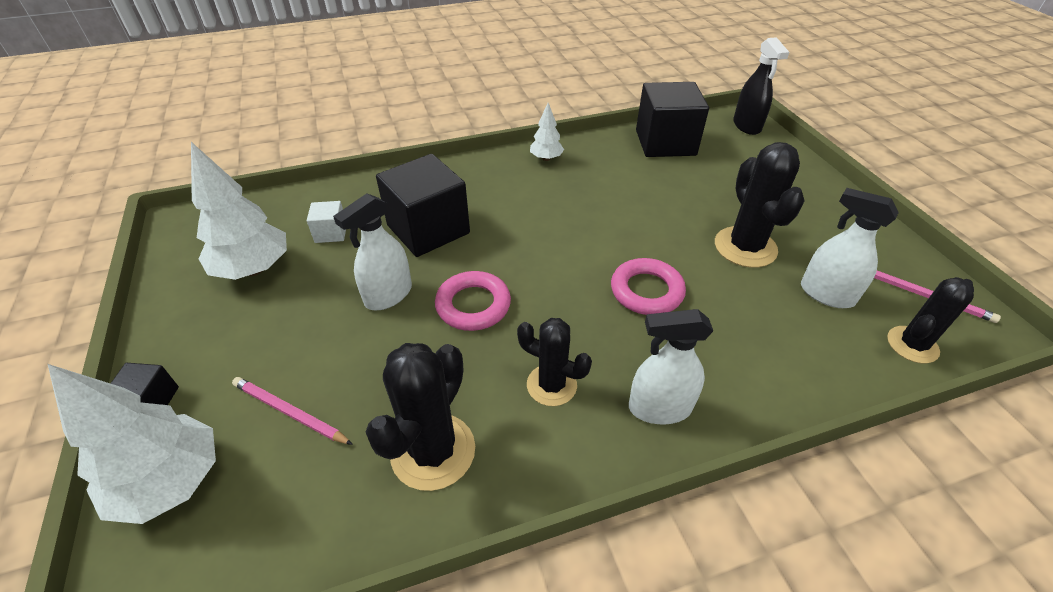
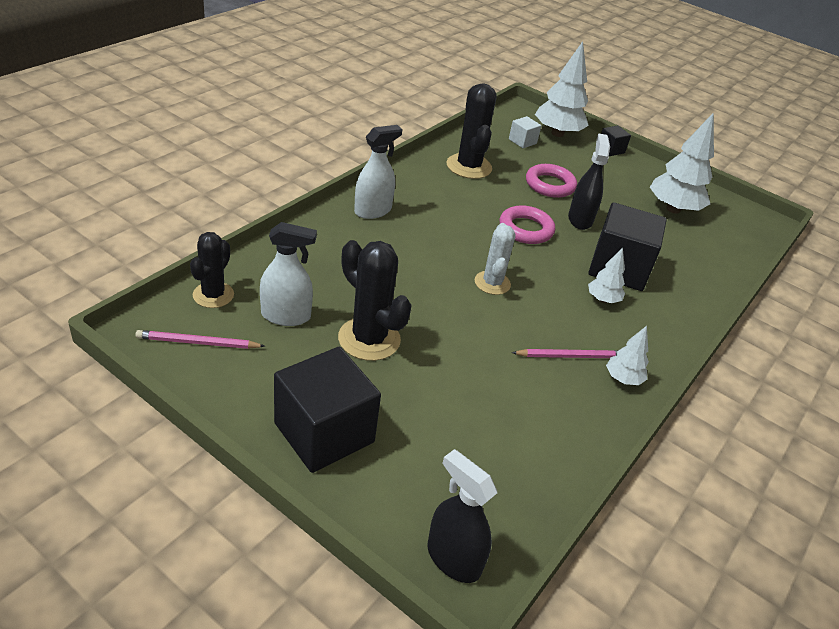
camera: 140 degrees right, 5 degrees down
pink pencil [232,377,353,445] -> pink pencil moved to [512,349,617,358]
white cube [307,201,346,243] -> white cube moved to [509,116,541,148]
white spray bottle [333,193,412,310] -> black spray bottle [568,133,610,230]
black cactus [517,318,592,406] -> none
pink ring [611,258,686,315] -> pink ring moved to [526,164,577,198]
black cube [636,82,709,157] -> black cube moved to [274,347,381,473]
none -> white cactus [475,223,515,295]
none -> white tree [588,248,625,303]

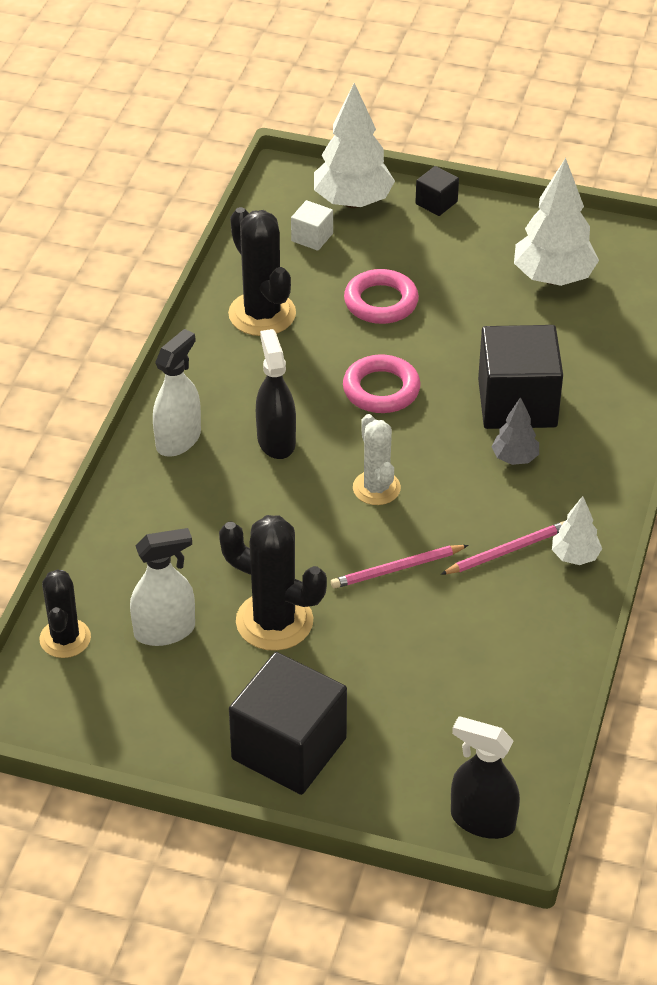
camera: 15 degrees left, 5 degrees up
pink pencil [135,330,265,349] -> pink pencil moved to [331,545,469,589]
black spray bottle [568,133,610,230] -> black spray bottle moved to [256,329,296,459]
white tree [588,248,625,303] -> grey tree [491,397,539,465]

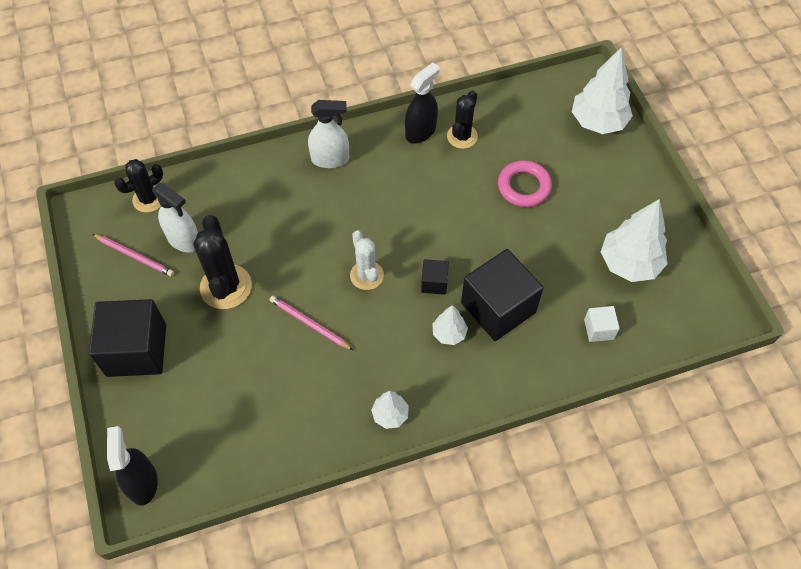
camera: 55 degrees right, 15 degrees up
black cactus [228,207,296,336] -> black cactus [447,90,478,149], size x0.66
black spray bottle [256,329,296,459] -> black spray bottle moved to [405,63,440,144]
white cube [291,200,333,251] -> white cube moved to [584,306,620,342]
pink ring [343,354,421,413] -> none
white cactus [353,414,401,505] -> white cactus turned 60 degrees counterclockwise [350,231,384,290]
black cube [415,166,459,216] -> black cube moved to [421,259,449,295]
pink pencil [441,521,564,575] -> pink pencil moved to [92,234,174,277]
grey tree [491,397,539,465] -> white tree [432,305,468,345]

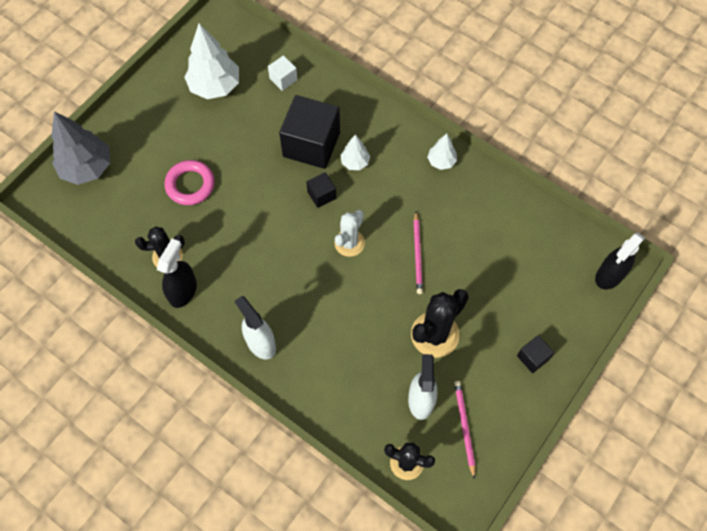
camera: 125 degrees left, 5 degrees up
black cube [89,299,166,377] -> black cube [517,335,554,373], size x0.46
black spray bottle [405,63,440,144] -> black spray bottle turned 105 degrees clockwise [157,239,197,308]
white tree [572,48,633,134] -> grey tree [51,111,110,185]

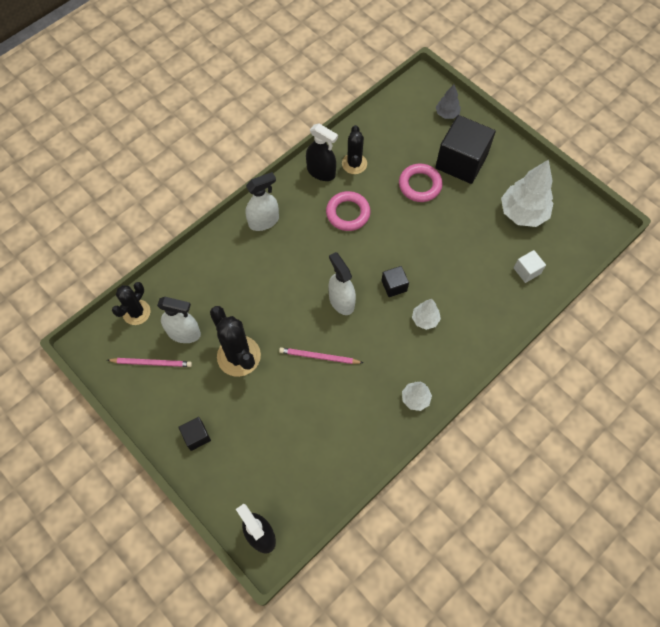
camera: 100 degrees right, 0 degrees up
grey tree [51,111,110,185] -> grey tree [436,84,461,119], size x0.52
black cube [279,95,340,169] -> black cube moved to [435,115,496,184]
white cactus [334,210,365,257] -> white spray bottle [328,252,356,315]
none -> pink ring [326,191,371,231]

